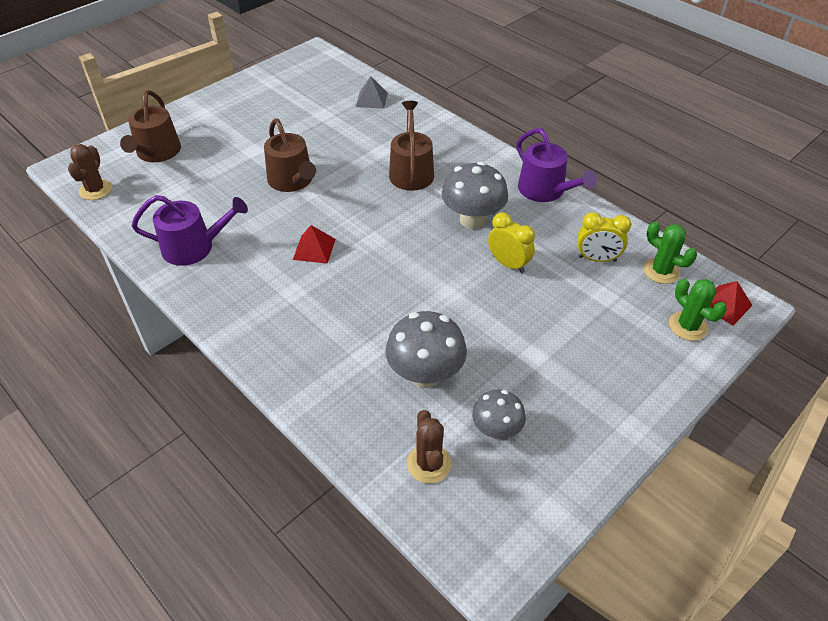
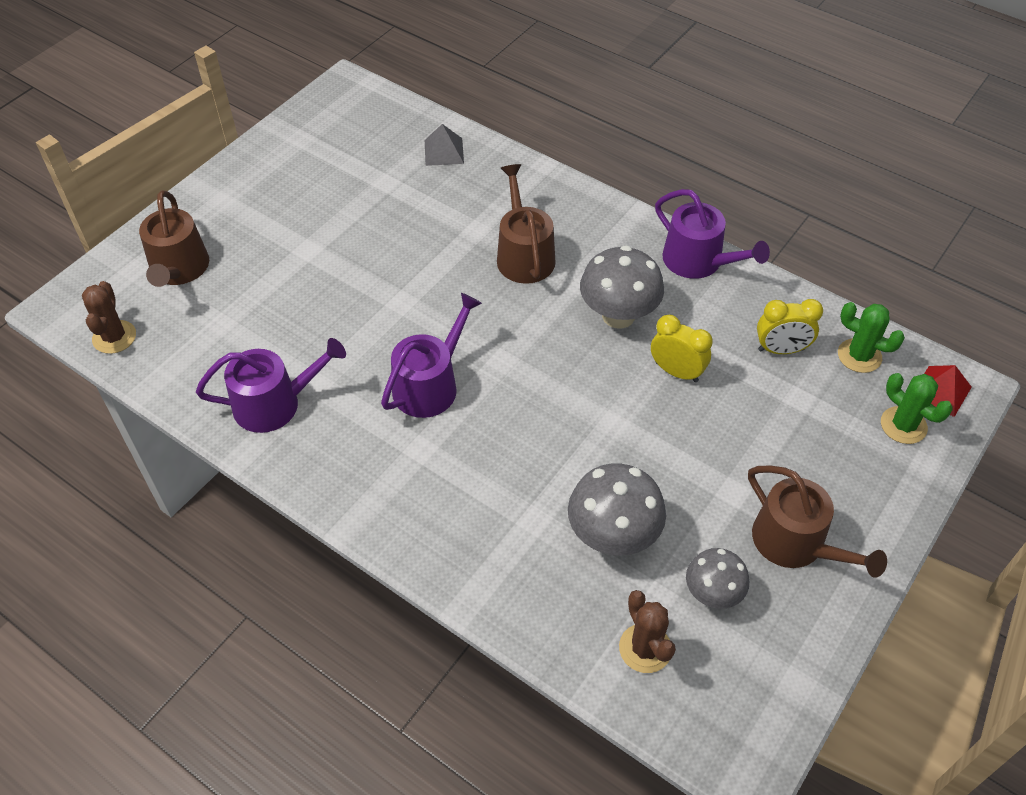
camera: 10 degrees left, 5 degrees up
brown watering can [264,118,316,192] -> brown watering can moved to [748,465,887,578]
red pyramid [293,225,336,264] -> purple watering can [381,293,482,418]

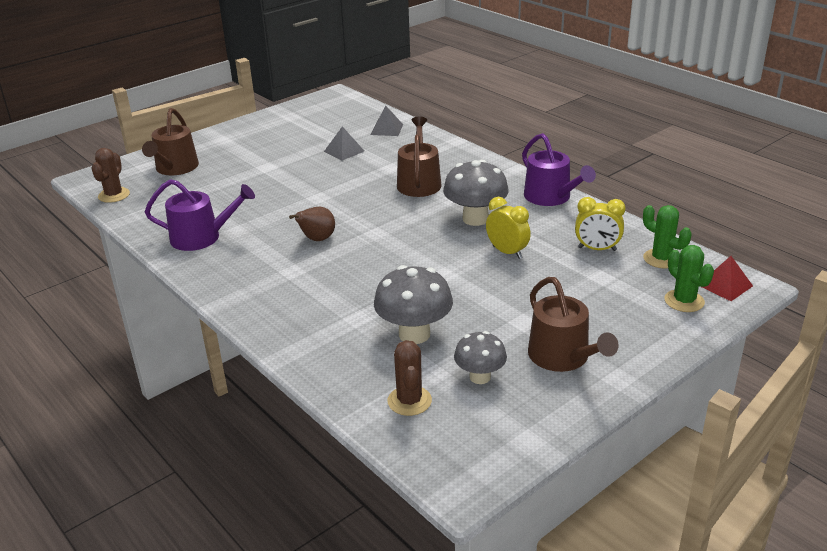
camera: 15 degrees right, 20 degrees down
purple watering can [381,293,482,418] -> brown pear [289,207,335,241]
none -> grey pyramid [324,127,364,160]

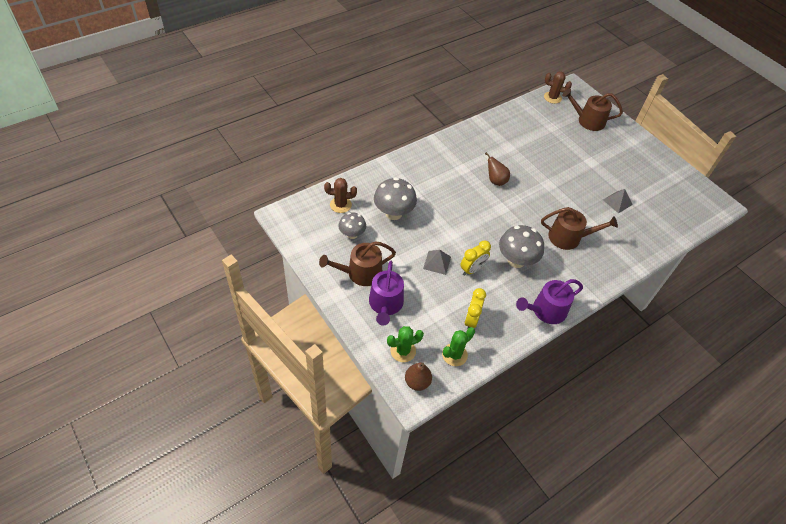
camera: 90 degrees right, 20 degrees up
purple watering can [145,179,255,251] -> purple watering can moved to [369,260,404,326]
grey pyramid [371,106,403,136] -> grey pyramid moved to [423,250,451,275]
red pyramid [702,256,753,301] -> brown pear [405,362,432,391]

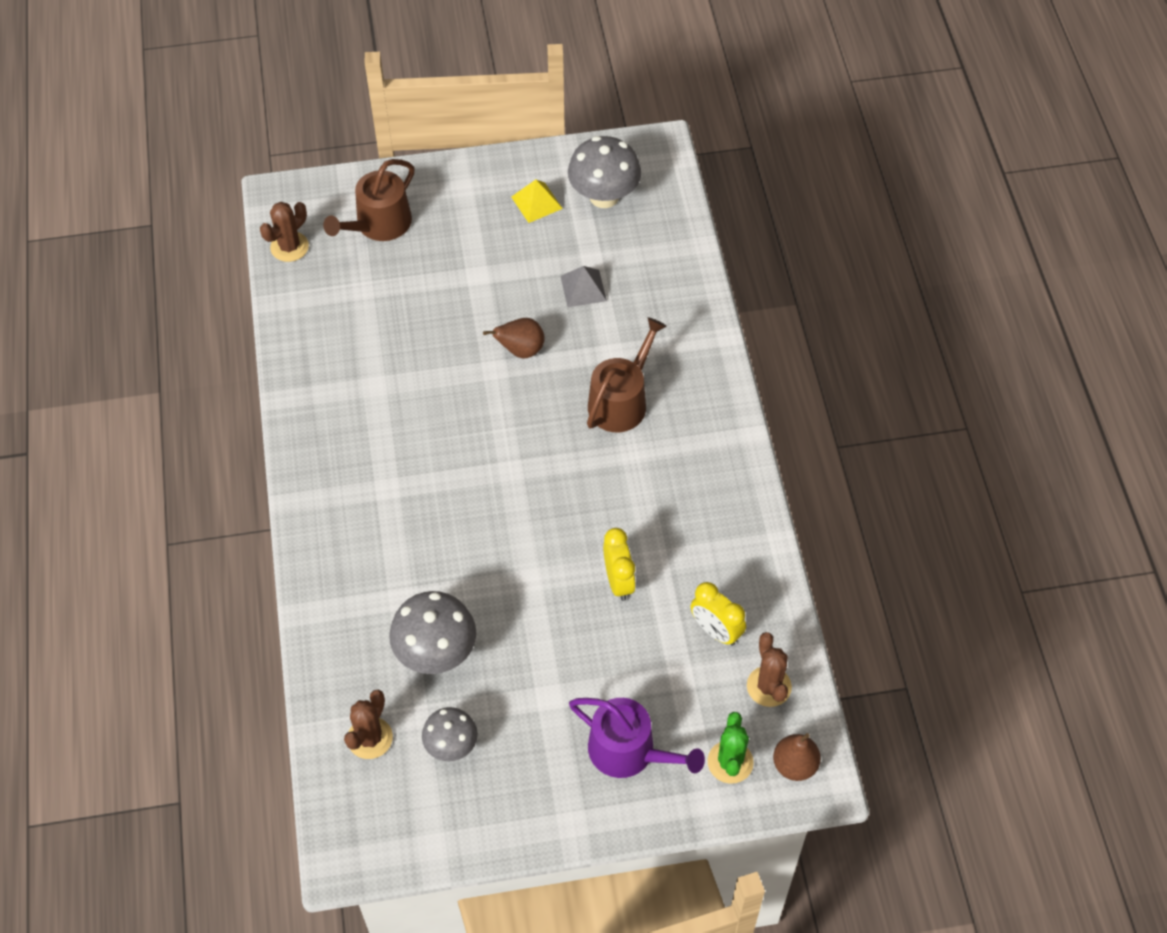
camera: 60 degrees left, 5 degrees up
brown watering can [319,241,396,286] -> none
grey pyramid [423,250,451,275] -> none
green cactus [442,327,475,366] -> brown cactus [747,632,792,707]
brown pear [485,152,510,186] -> brown pear moved to [483,318,545,359]
grey mushroom [499,225,544,268] -> grey mushroom moved to [568,136,641,208]
purple watering can [516,279,583,324] -> none
none -> yellow pyramid [511,180,563,223]

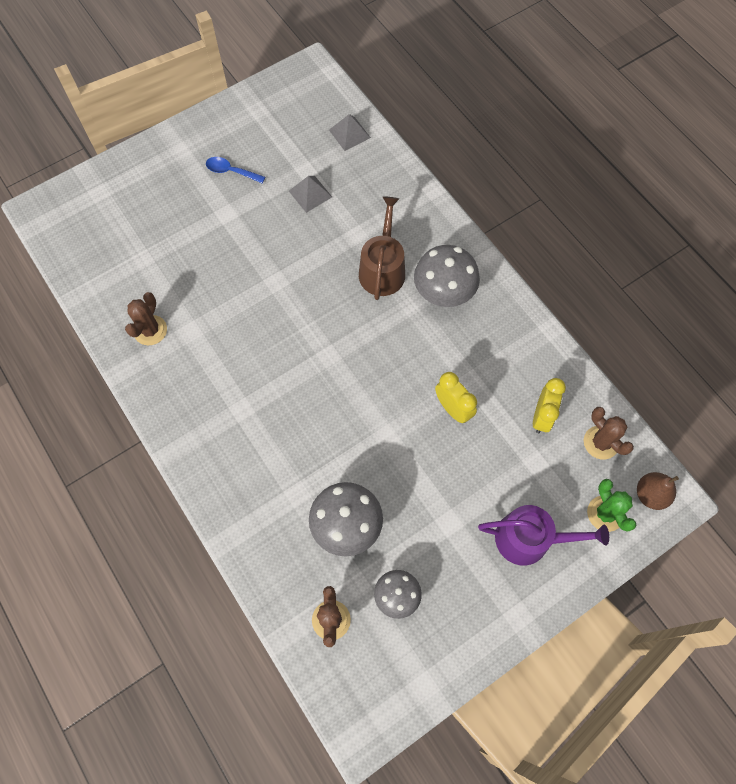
camera: 25 degrees left, 10 degrees up
brown cactus [260,202,309,262] -> brown cactus moved to [125,292,167,345]
brown watering can [323,159,415,241] -> none
brown pear [483,318,545,359] -> none
yellow pyramid [511,180,563,223] -> none
grey mushroom [568,136,641,208] -> grey mushroom moved to [414,245,480,307]
yellow clock [691,582,746,646] -> yellow clock turned 90 degrees counterclockwise [533,378,566,433]
none -> blue spoon [206,157,265,184]
none -> grey pyramid [329,114,371,151]

